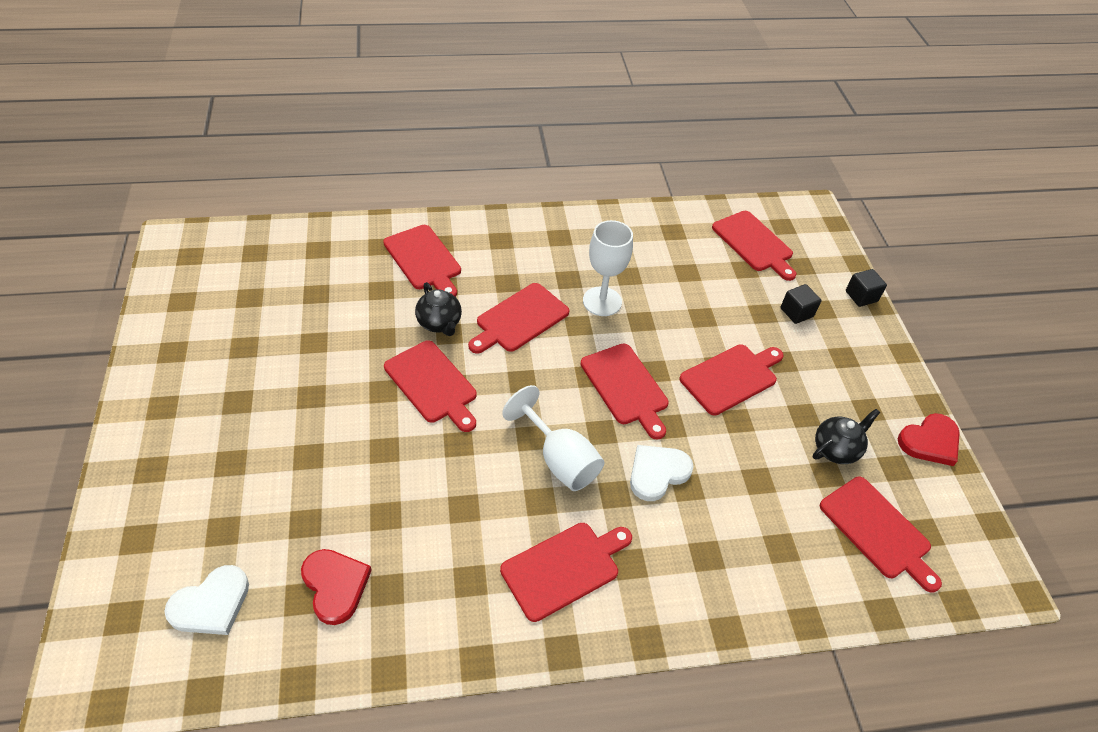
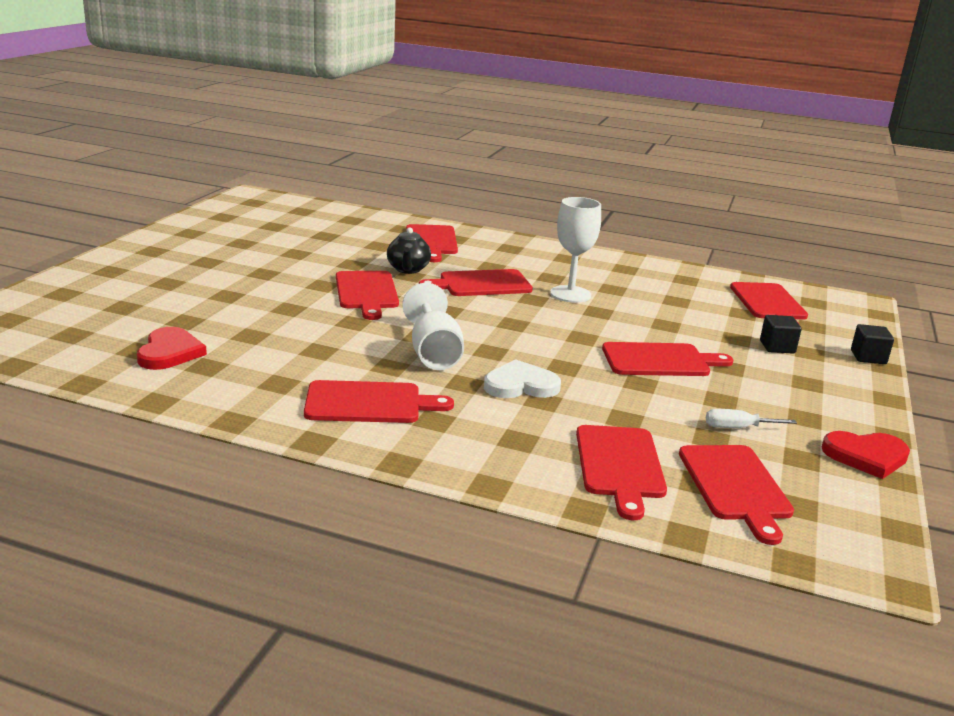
camera: 30 degrees right, 25 degrees down
white heart [164,565,249,635] -> none
red cutting board [580,343,669,440] -> red cutting board moved to [576,425,667,520]
black teapot [813,409,880,464] -> white screwdriver [706,409,797,428]

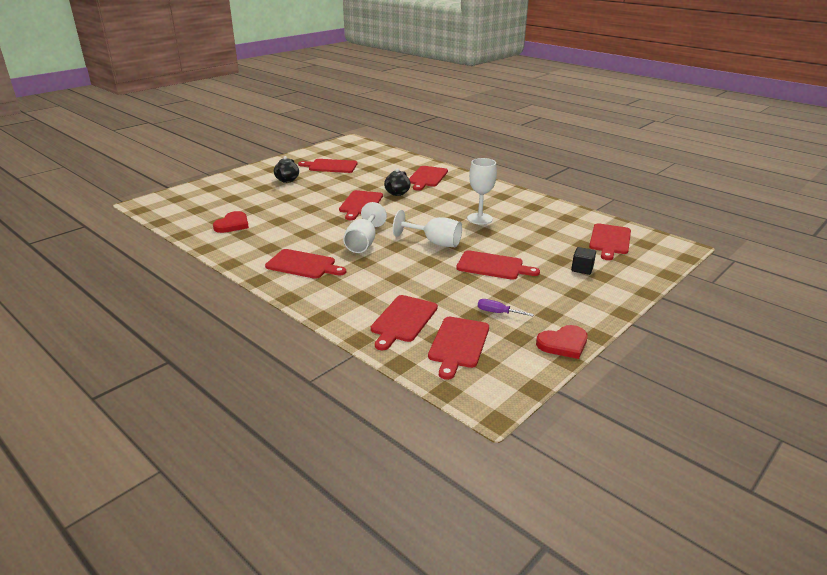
camera: 25 degrees right, 5 degrees up
red cutting board [419,269,533,296] -> red cutting board moved to [298,159,358,173]
white heart [484,359,561,398] -> none
white screwdriver [706,409,797,428] -> purple screwdriver [478,299,534,316]
red heart [822,431,910,479] -> red heart turned 45 degrees counterclockwise [536,325,588,359]
black cube [851,324,894,364] -> none
none -> black teapot [274,156,299,183]
none -> white goblet [393,210,462,247]

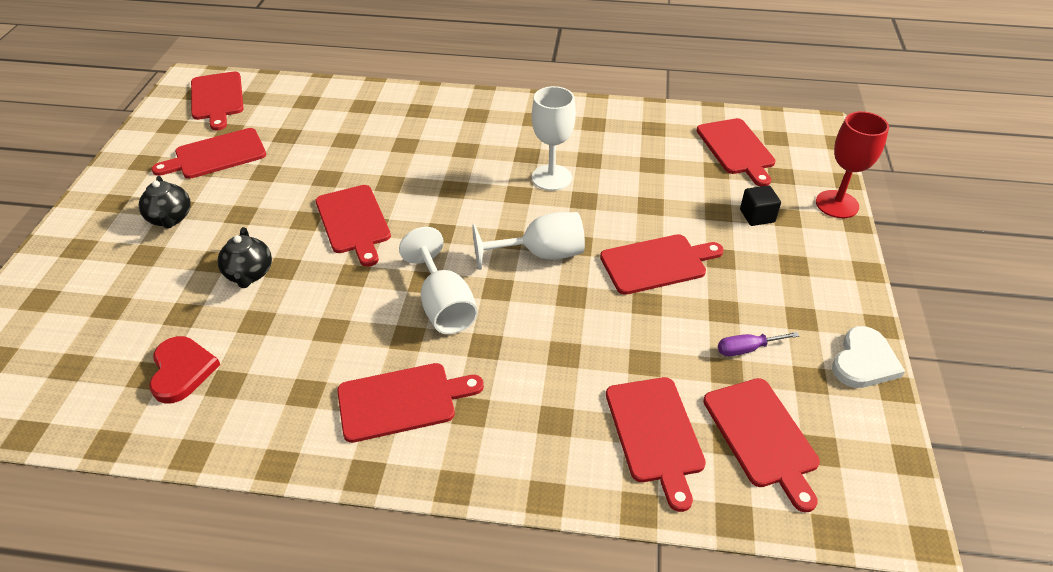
camera: 35 degrees left, 15 degrees up
black teapot [384,168,411,196] -> black teapot moved to [218,227,272,288]
red cutting board [409,166,448,191] -> red cutting board moved to [191,71,244,130]
red heart [536,325,588,359] -> white heart [832,326,905,388]
none -> red goblet [816,111,889,218]

